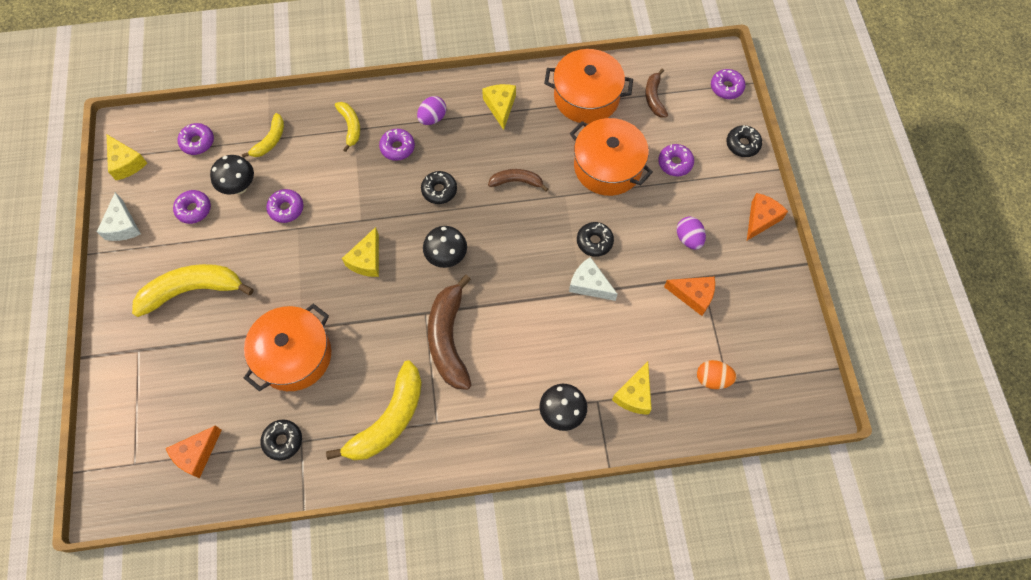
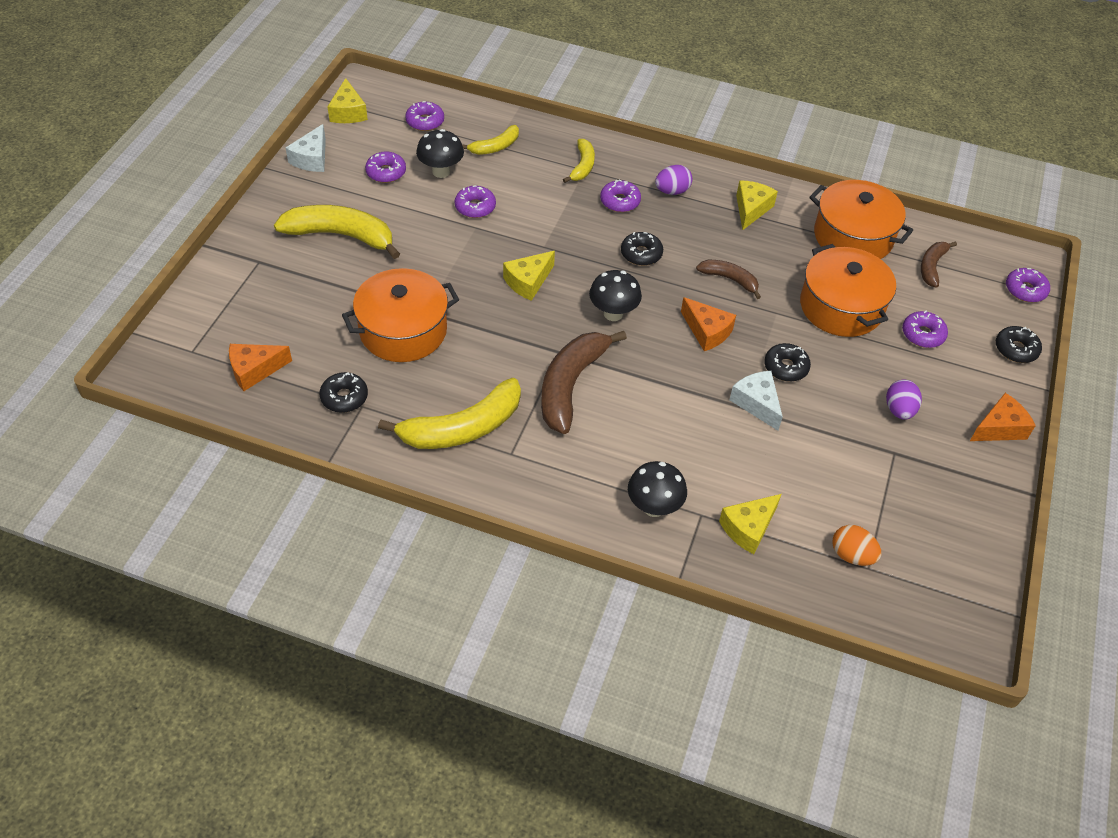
camera: 25 degrees right, 15 degrees down
orange cheese [664,276,715,316] -> orange cheese moved to [681,297,736,351]

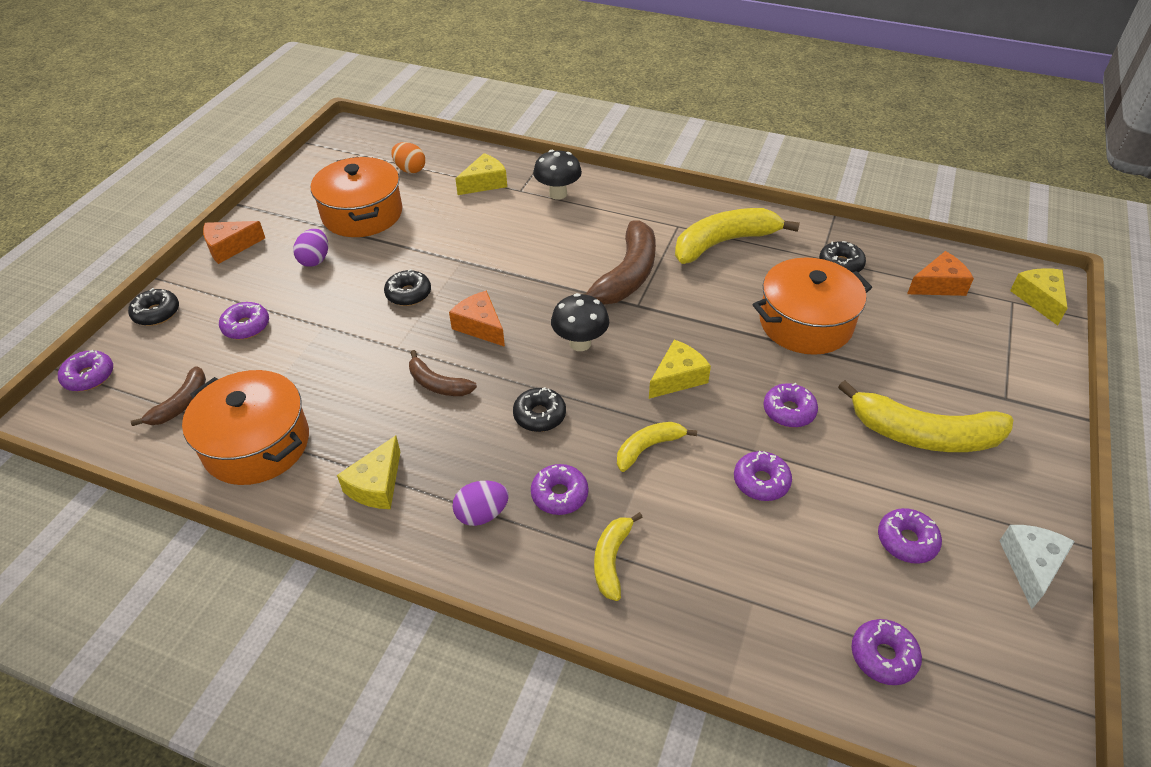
camera: 175 degrees left, 5 degrees down
yellow cheese [327,78,368,123] -> yellow cheese moved to [1010,268,1067,326]
black mushroom [416,129,464,178] -> none
yellow banana [462,125,519,155] -> yellow banana moved to [617,422,697,472]
white cheese [729,371,783,431] -> none
orange pot [800,244,896,337] -> orange pot moved to [311,157,402,237]
none -> purple donut [763,383,818,428]

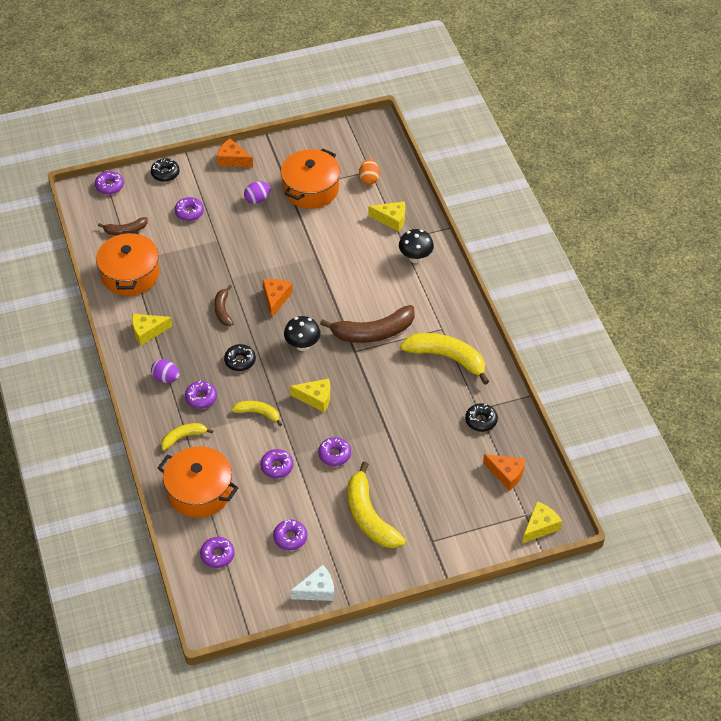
camera: 50 degrees right, 5 degrees up
black donut [384,269,431,306] -> none
orange pot [752,257,872,355] -> orange pot moved to [158,446,239,518]

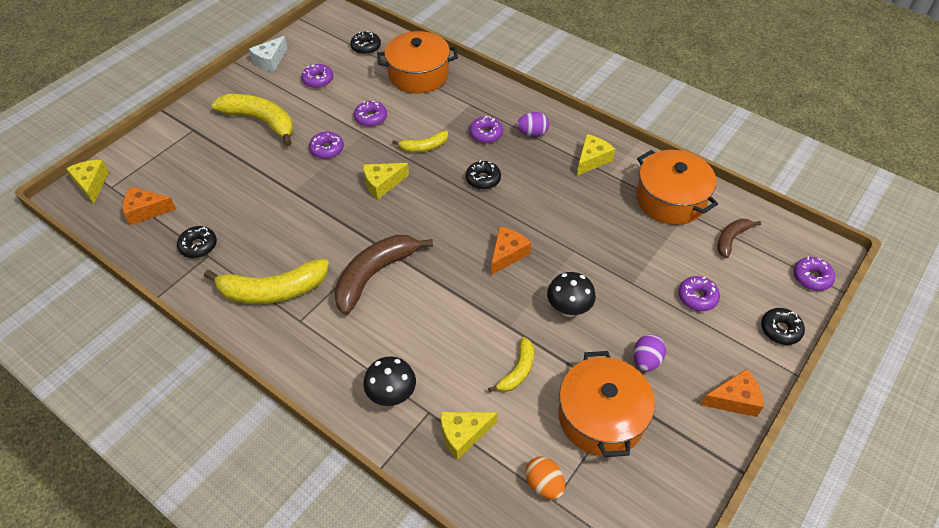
camera: 145 degrees right, 0 degrees up
yellow banana [161,423,214,450] -> yellow banana moved to [488,337,534,392]
purple donut [200,537,235,568] -> black donut [350,31,381,54]
brown banana [214,285,234,326] -> none
orange cheese [263,279,293,317] -> orange cheese turned 120 degrees counterclockwise [491,227,531,275]
black mushroom [284,316,321,351] -> black mushroom moved to [547,272,596,317]
yellow cheese [522,501,562,544] -> yellow cheese turned 150 degrees clockwise [66,160,109,204]

